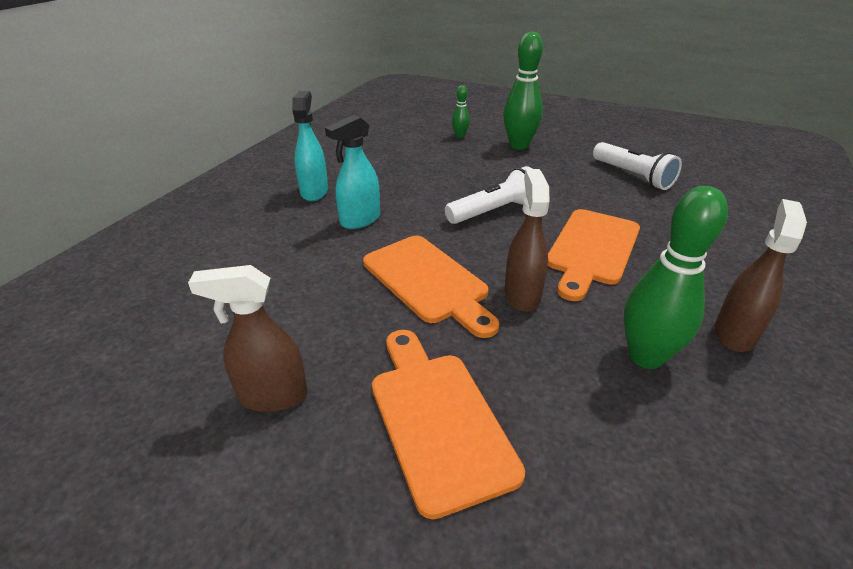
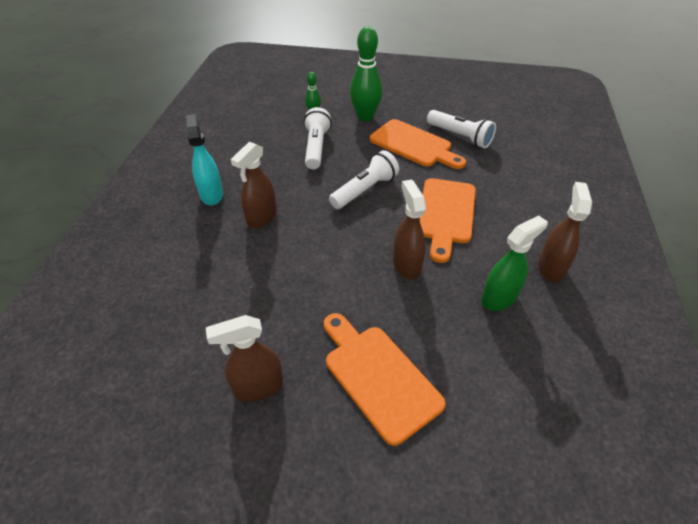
camera: 15 degrees left, 10 degrees up
turquoise spray bottle [325,115,380,229] -> brown spray bottle [231,142,277,228]
orange cutting board [363,236,499,338] -> orange cutting board moved to [370,119,466,169]
green bowling pin [624,186,728,369] -> green spray bottle [481,216,548,311]
none -> white flashlight [304,107,332,169]

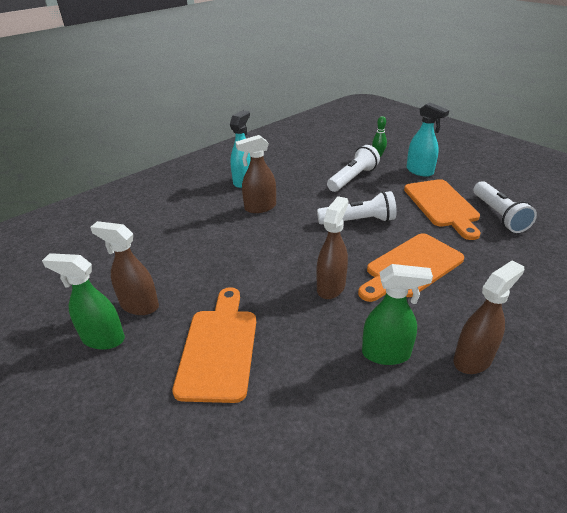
camera: 40 degrees right, 10 degrees down
green bowling pin [350,26,382,121] -> turquoise spray bottle [406,102,449,177]
none -> green spray bottle [42,253,125,350]

